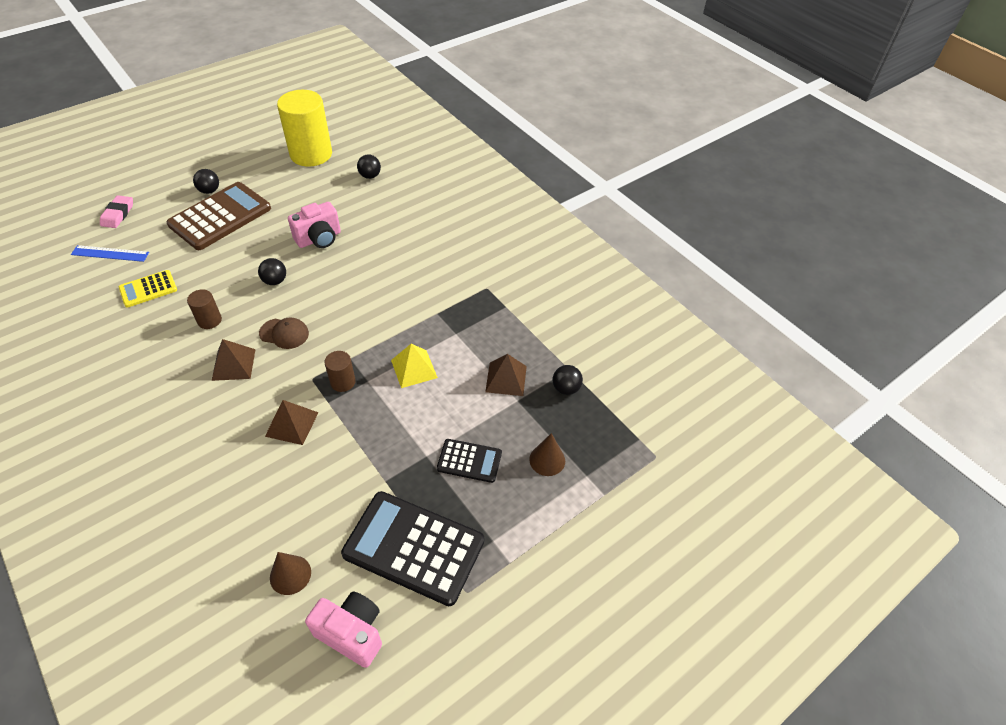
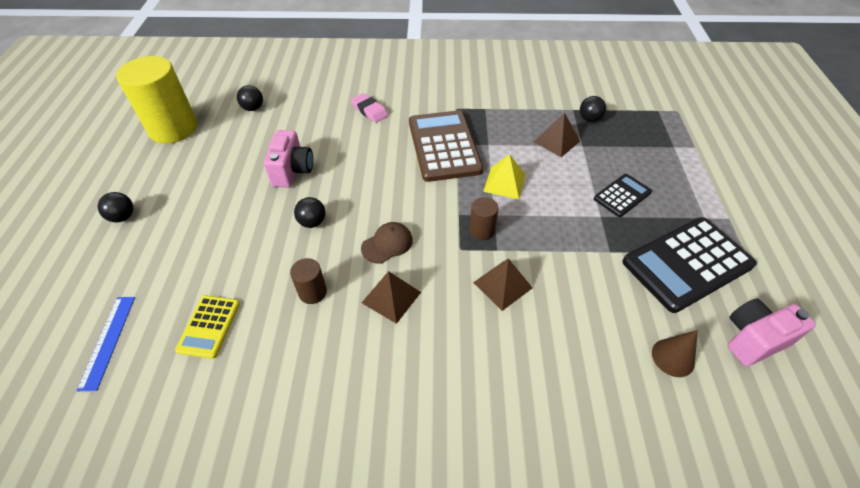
camera: 50 degrees left, 0 degrees up
blue ruler [71,245,149,262] -> blue ruler turned 45 degrees counterclockwise [77,297,135,391]
pink eraser [100,195,133,228] -> pink eraser moved to [351,93,388,123]
brown calculator [166,182,271,250] -> brown calculator moved to [409,110,483,182]
brown cone [529,433,565,476] -> none

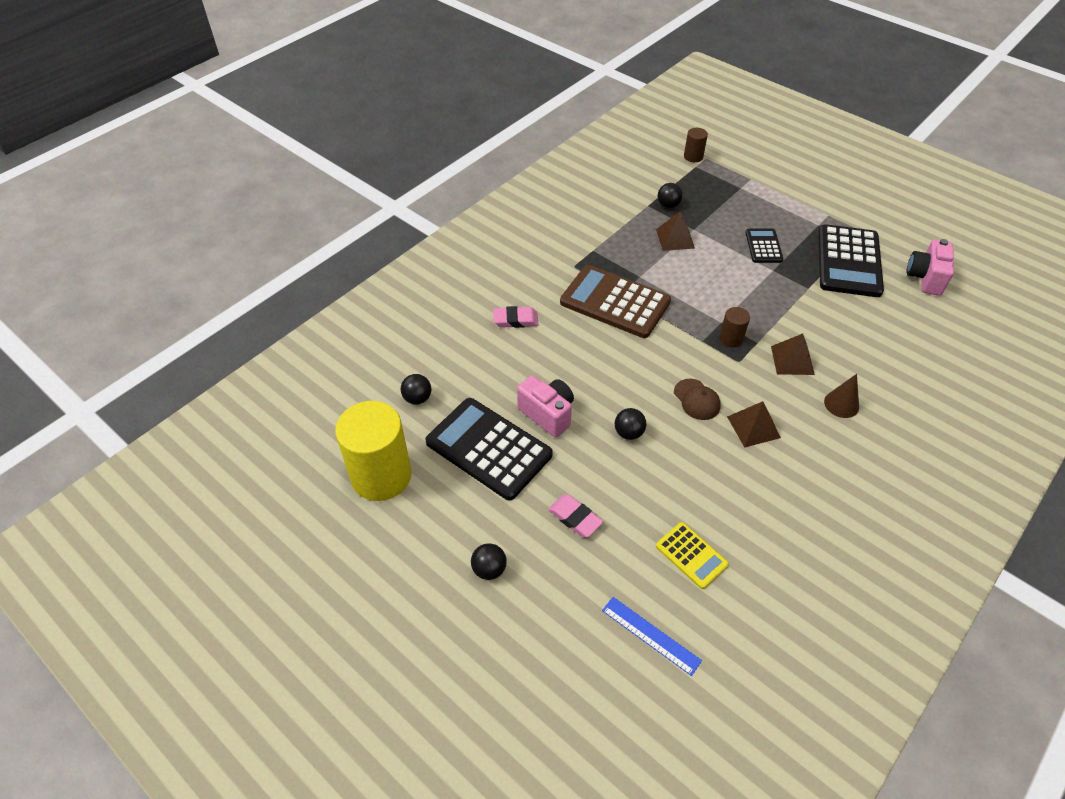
camera: 50 degrees left, 0 degrees up
brown cylinder [290,258,327,304] -> brown cylinder moved to [684,128,708,162]
brown cap [361,222,413,264] -> brown cap turned 150 degrees clockwise [674,379,721,420]
yellow pyramid [483,154,525,199] -> none
brown cone [652,330,698,377] -> brown cone moved to [824,374,859,418]
none -> black calculator [425,398,553,500]
none -> pink eraser [548,494,603,537]

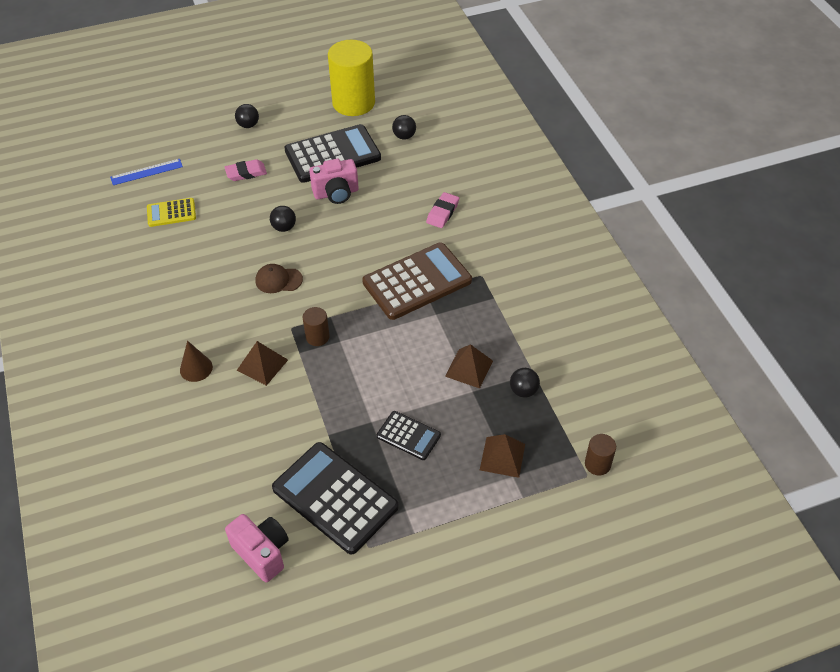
camera: 120 degrees right, 0 degrees up
brown pyramid [727,401,781,448] -> brown pyramid moved to [480,434,525,478]

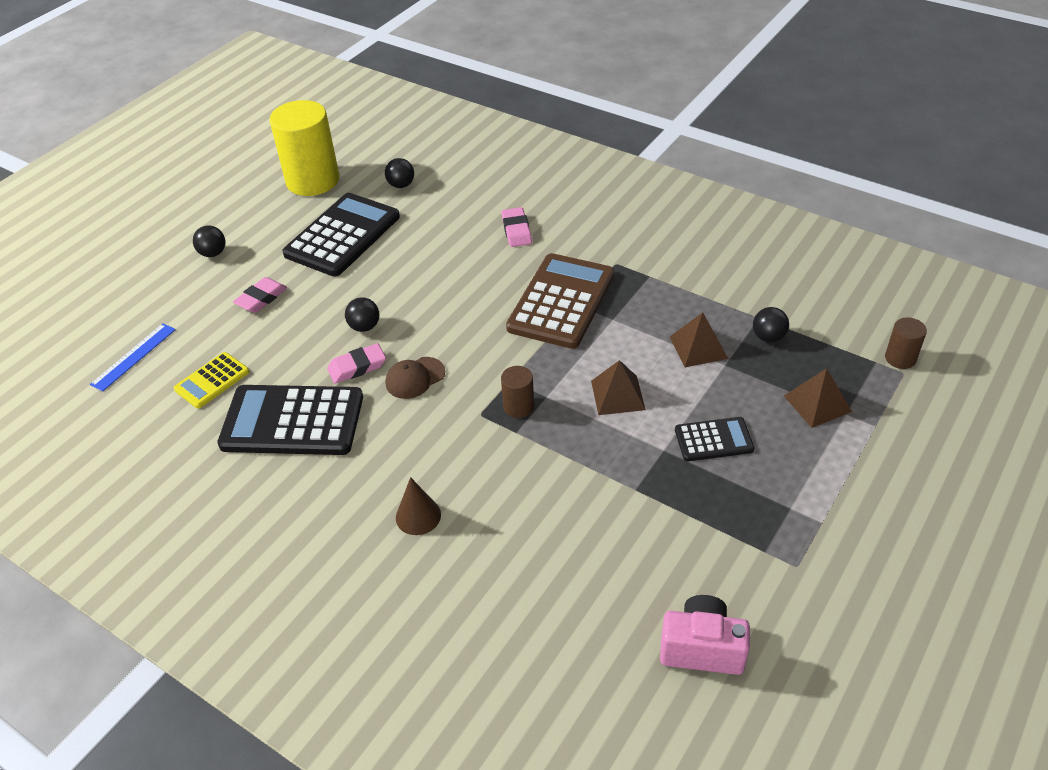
camera: 35 degrees left, 5 degrees down
brown pyramid [236,341,288,386] -> brown pyramid moved to [591,360,646,415]
black calculator [272,442,399,554] -> black calculator moved to [217,385,363,455]
pink camera [309,159,359,204] -> none
none -> pink eraser [327,343,386,384]

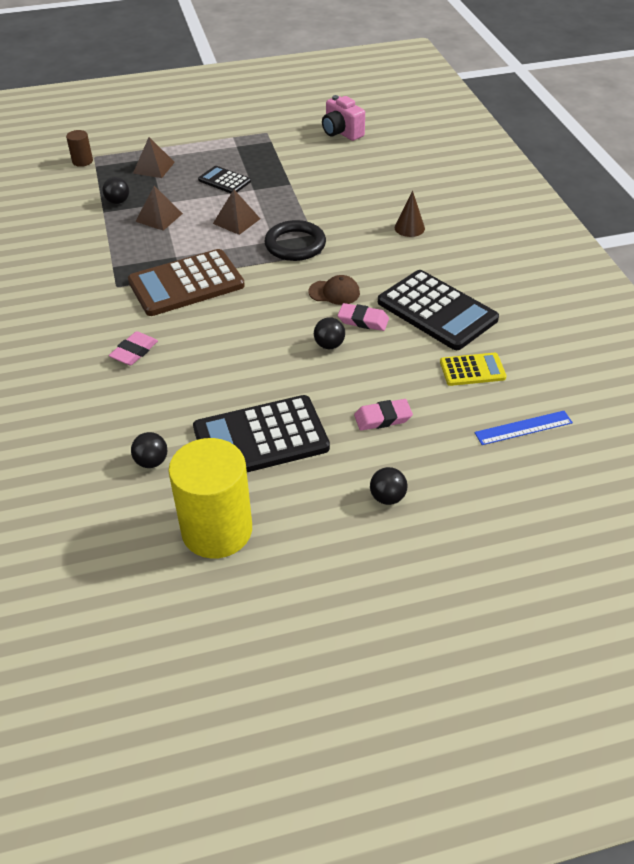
camera: 140 degrees left, 0 degrees up
brown cylinder [501,366,534,418] -> black ring [264,220,326,261]

